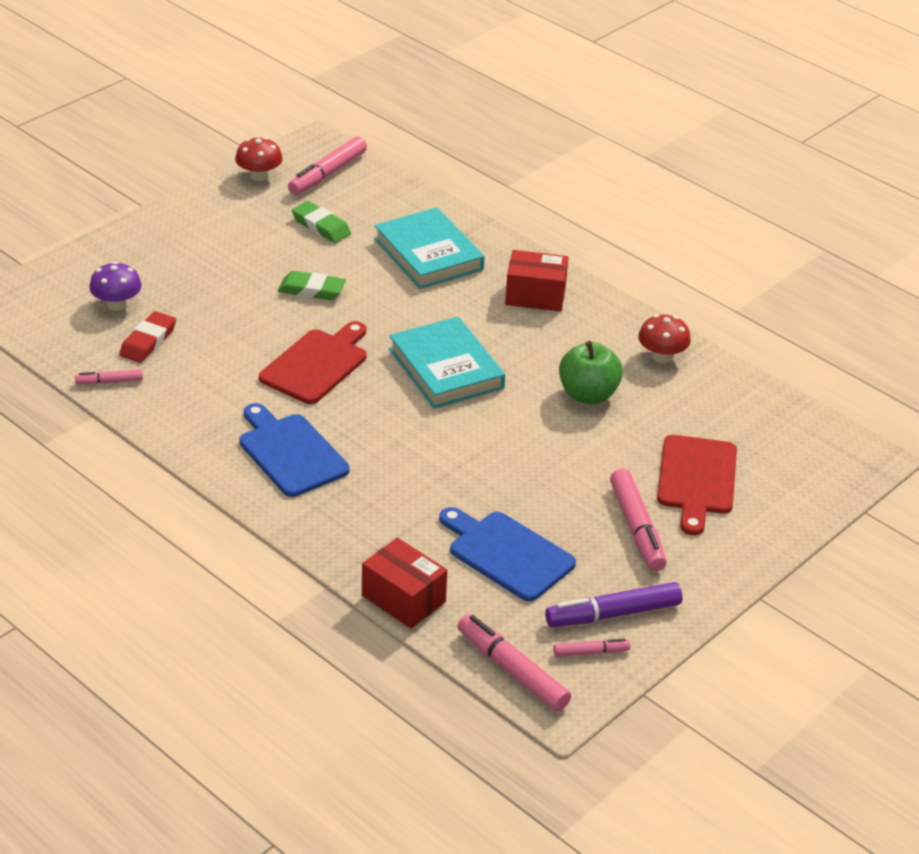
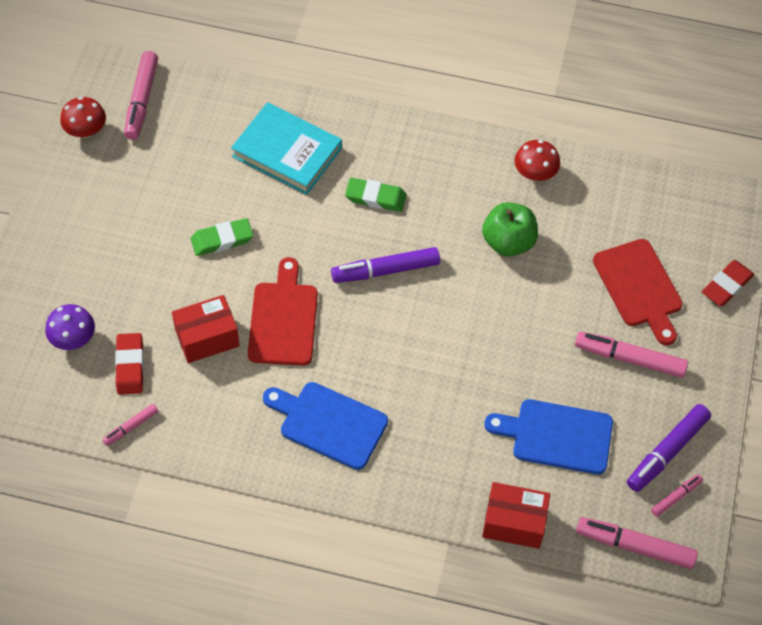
camera: 30 degrees left, 20 degrees up
green eraser [292,201,351,243] -> green eraser moved to [345,178,407,212]
turquoise book [389,317,505,409] -> purple marker [331,247,440,283]
red box [505,250,569,311] -> red box moved to [172,295,240,363]
pink marker [610,469,667,571] -> pink marker turned 150 degrees clockwise [575,332,688,378]
none -> red eraser [702,260,754,306]

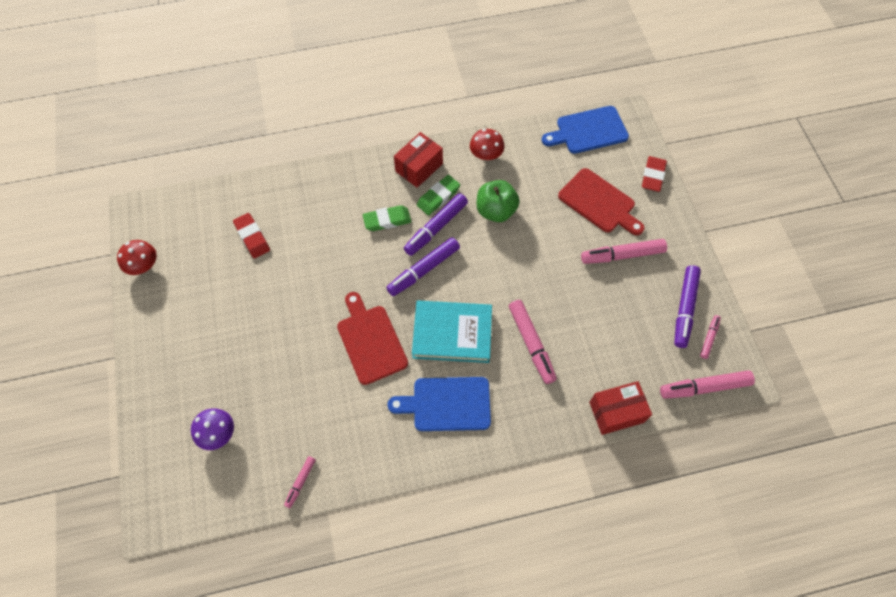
camera: 25 degrees left, 5 degrees up
red eraser [115,333,144,395] -> red eraser moved to [233,213,270,259]
pink marker [124,51,158,140] -> pink marker moved to [509,300,557,384]
red box [172,295,240,363] -> red box moved to [394,132,443,188]
green eraser [191,218,253,256] -> green eraser moved to [417,175,460,215]
turquoise book [231,102,342,195] -> turquoise book moved to [412,301,492,363]
blue cutting board [484,399,613,475] -> blue cutting board moved to [542,106,629,154]
none -> purple marker [404,193,468,256]

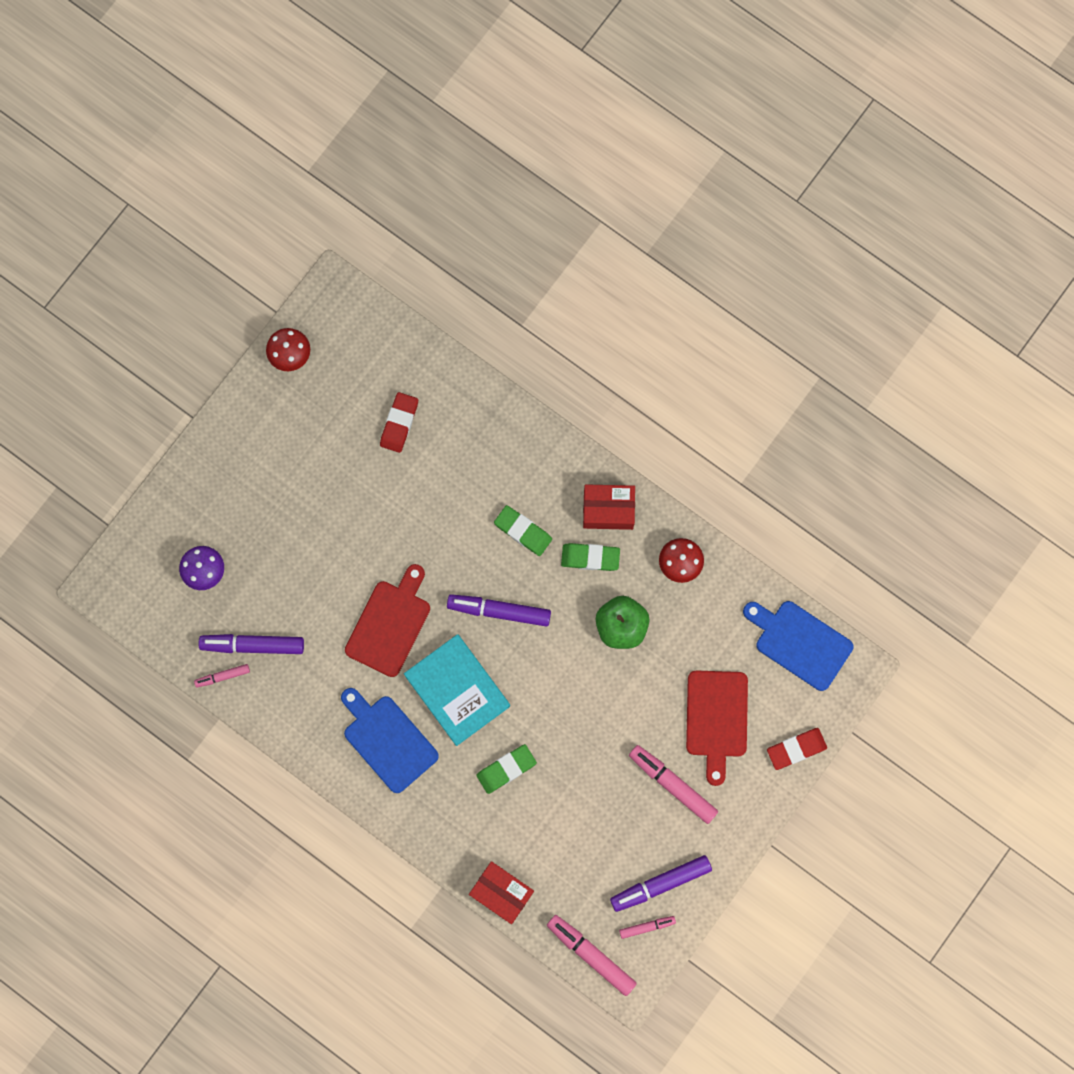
camera: 50 degrees right, 15 degrees up
purple marker [404,193,468,256] -> purple marker moved to [199,634,304,654]
pink marker [509,300,557,384] -> green eraser [476,744,537,794]

